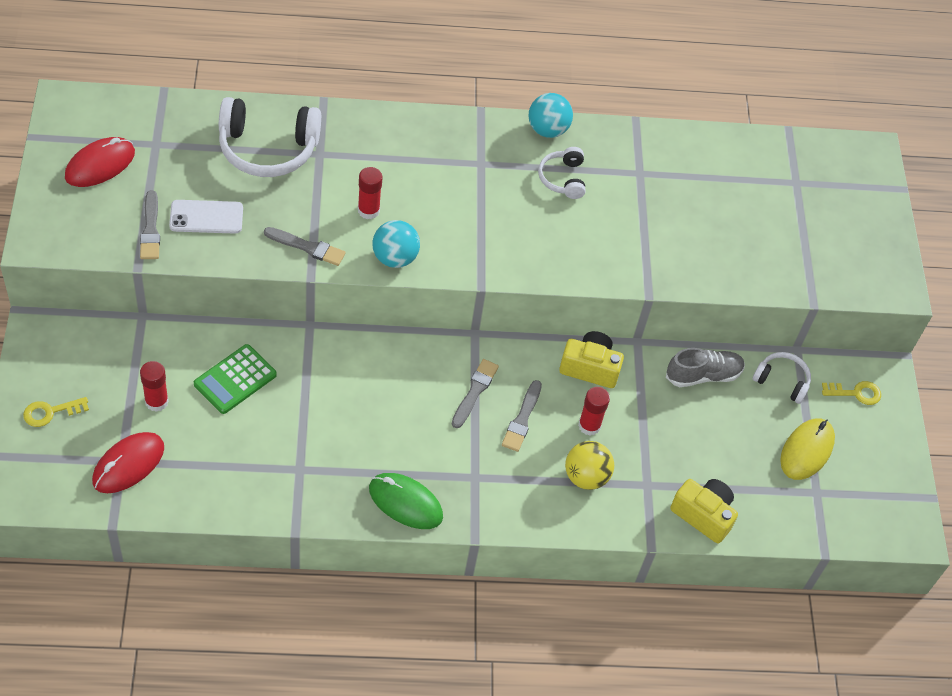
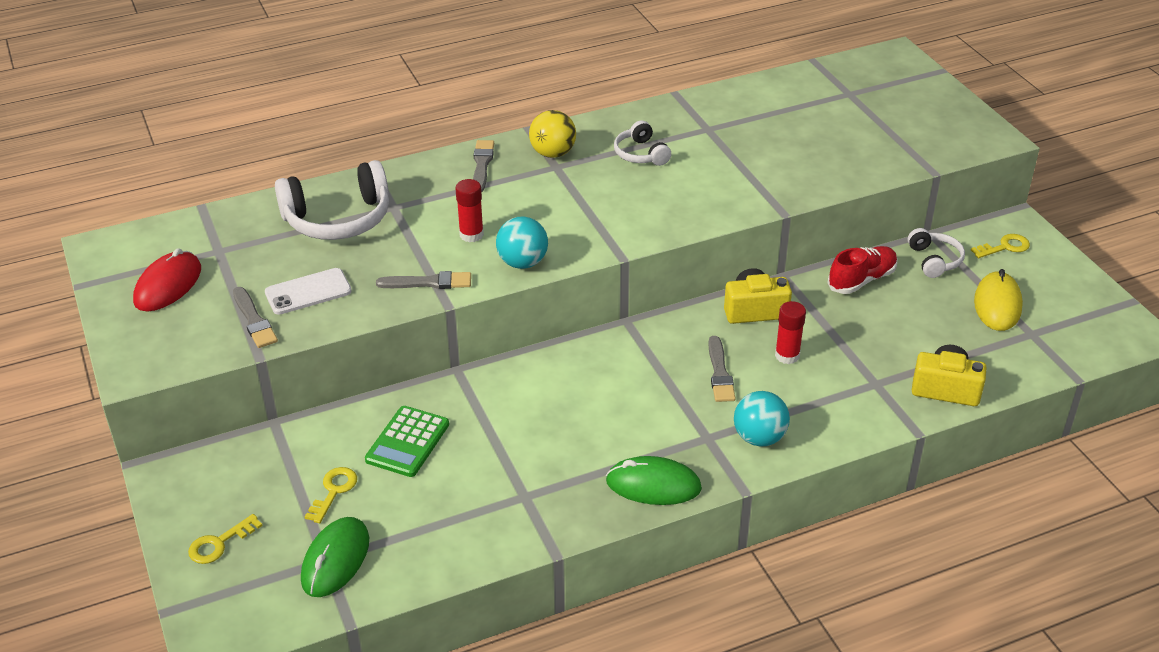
camera: 15 degrees left, 15 degrees down
red mouse [92,432,164,493] -> green mouse [301,517,369,597]
red glue stick [140,361,169,412] -> yellow key [305,467,357,523]
grey brush [452,359,499,428] -> grey brush moved to [473,140,494,192]
turquoise ball [529,93,573,138] -> turquoise ball moved to [734,391,790,447]
yellow ball [565,441,614,490] -> yellow ball moved to [529,110,576,158]
grey shoe [666,348,745,387] -> red shoe [827,246,897,294]
white headphones [753,352,811,404] -> white headphones turned 75 degrees clockwise [908,228,965,278]

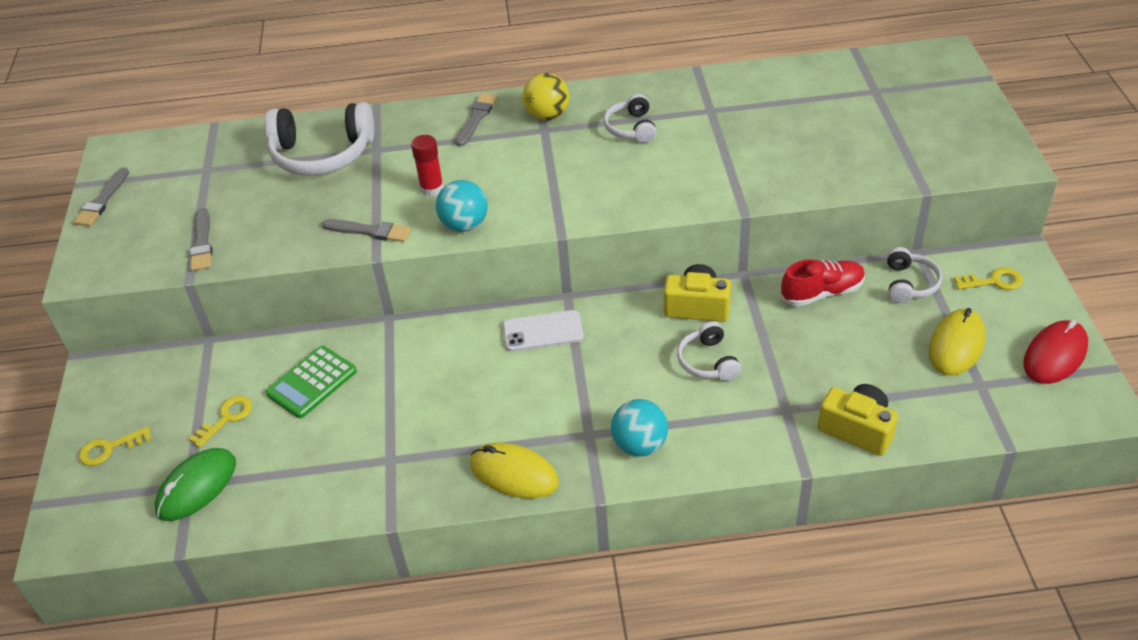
camera: 20 degrees right, 5 degrees up
red mouse [133,248,201,311] -> red mouse moved to [1023,320,1088,384]
white phone [265,268,352,315] -> white phone moved to [503,310,584,352]
green mouse [606,456,702,505] -> yellow mouse [470,443,559,499]
grey brush [708,336,736,402] -> grey brush moved to [73,168,129,227]
red glue stick [775,301,806,364] -> white headphones [677,321,741,381]

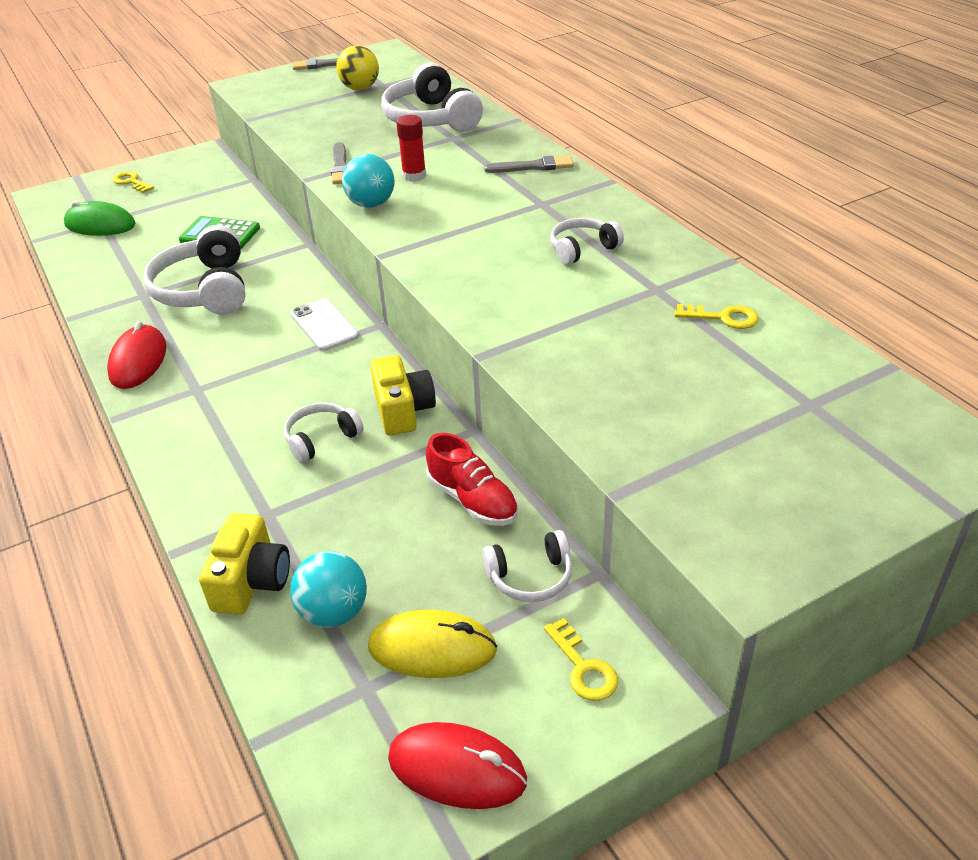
camera: 65 degrees right, 5 degrees down
yellow key [189,396,252,448] -> yellow key moved to [674,304,759,329]
grey brush [190,208,212,271] -> none
yellow mouse [470,443,559,499] -> red mouse [107,321,167,389]
yellow ball [523,73,569,121] -> yellow ball moved to [336,45,379,90]
turquoise ball [611,399,668,457] -> turquoise ball moved to [290,551,367,628]
none -> white headphones [143,225,245,315]

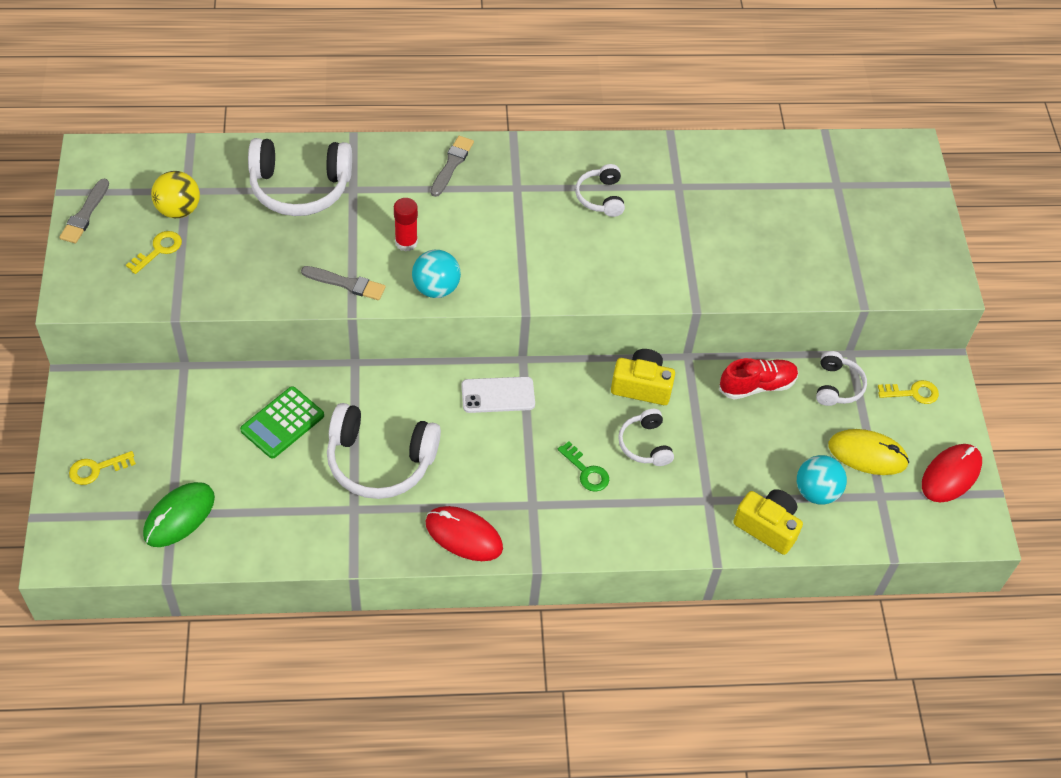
camera: 70 degrees left, 15 degrees up
yellow mouse [368,610,497,678] -> yellow mouse turned 75 degrees clockwise [828,429,909,475]
yellow key [674,304,759,329] -> yellow key moved to [126,231,182,274]
none -> green key [558,441,609,492]

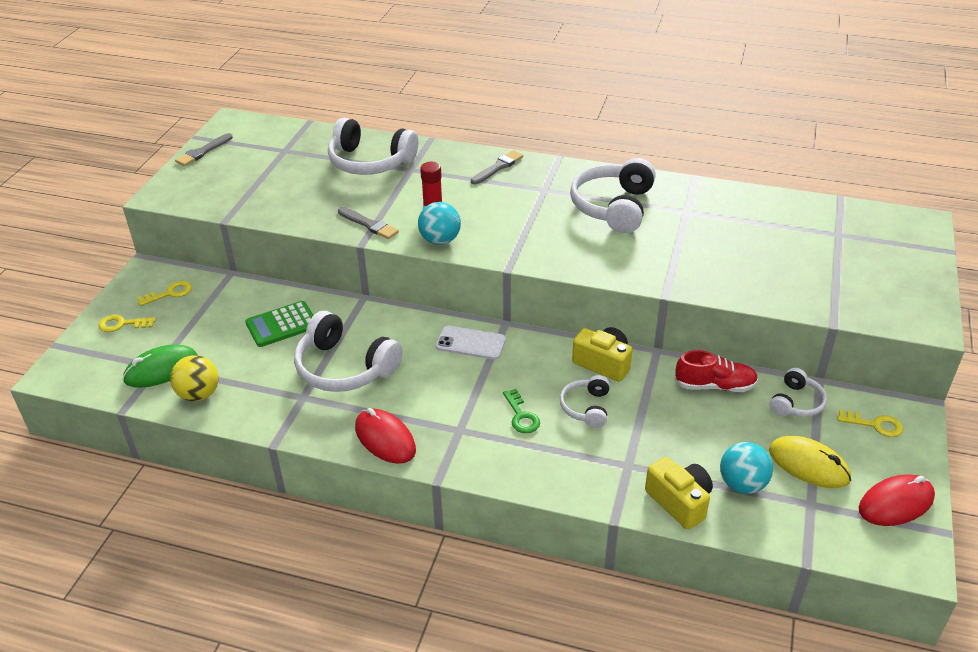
camera: 25 degrees right, 15 degrees down
yellow key [126,231,182,274] -> yellow key moved to [137,281,192,306]
yellow ball [151,171,200,218] -> yellow ball moved to [170,355,219,401]
white headphones [575,164,625,217] -> white headphones [570,158,656,233], size x1.85

